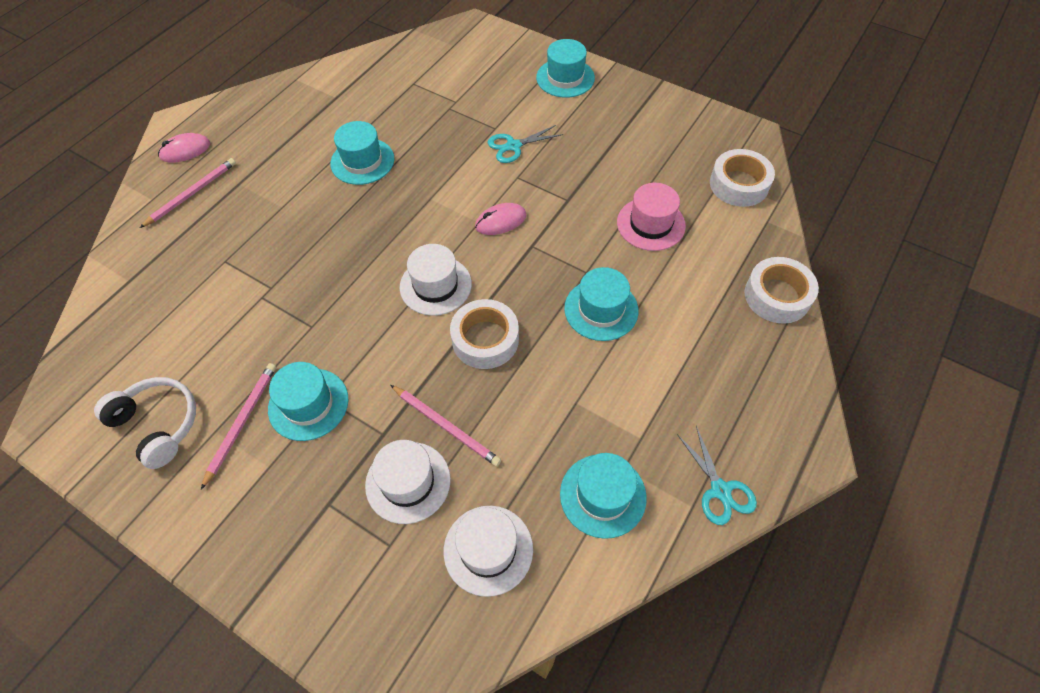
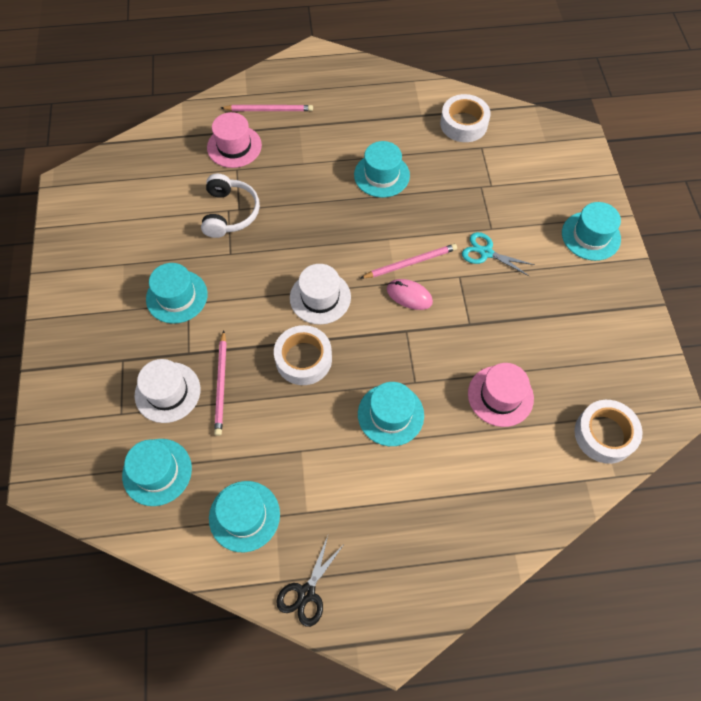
camera: 50 degrees right, 5 degrees up
white headphones [94,377,196,469] -> white headphones moved to [201,174,260,238]
pink mouse [158,133,210,163] -> none
pink pencil [201,363,276,490] -> pink pencil moved to [361,244,457,278]
white hat [444,506,533,597] -> turquoise hat [122,439,192,506]
turquoise scissors [677,426,757,525] -> black scissors [276,536,345,627]
white tape [744,257,819,324] -> white tape moved to [440,94,491,142]
none -> pink hat [207,112,262,168]

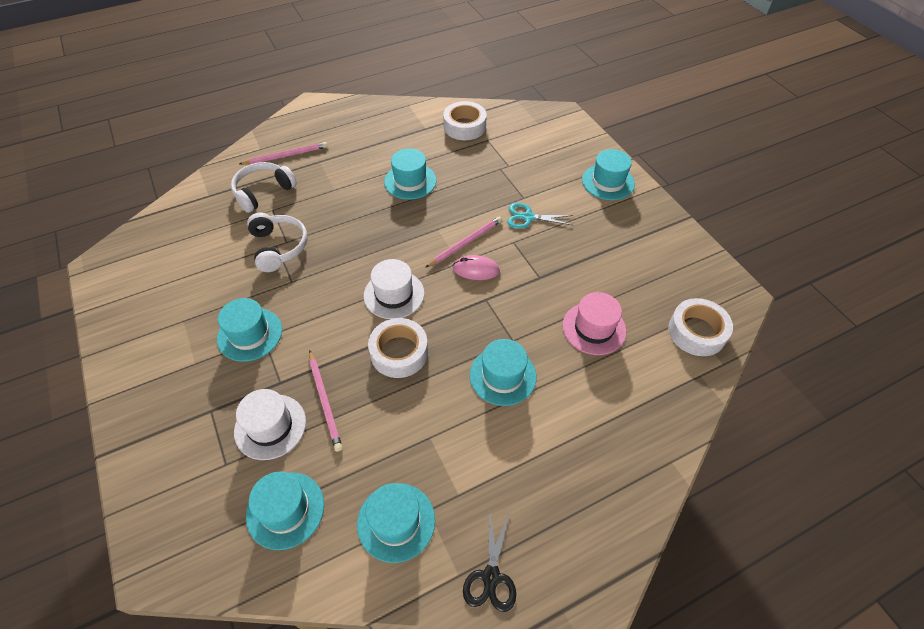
camera: 20 degrees left, 10 degrees down
pink hat [207,112,262,168] -> white headphones [231,162,297,213]

